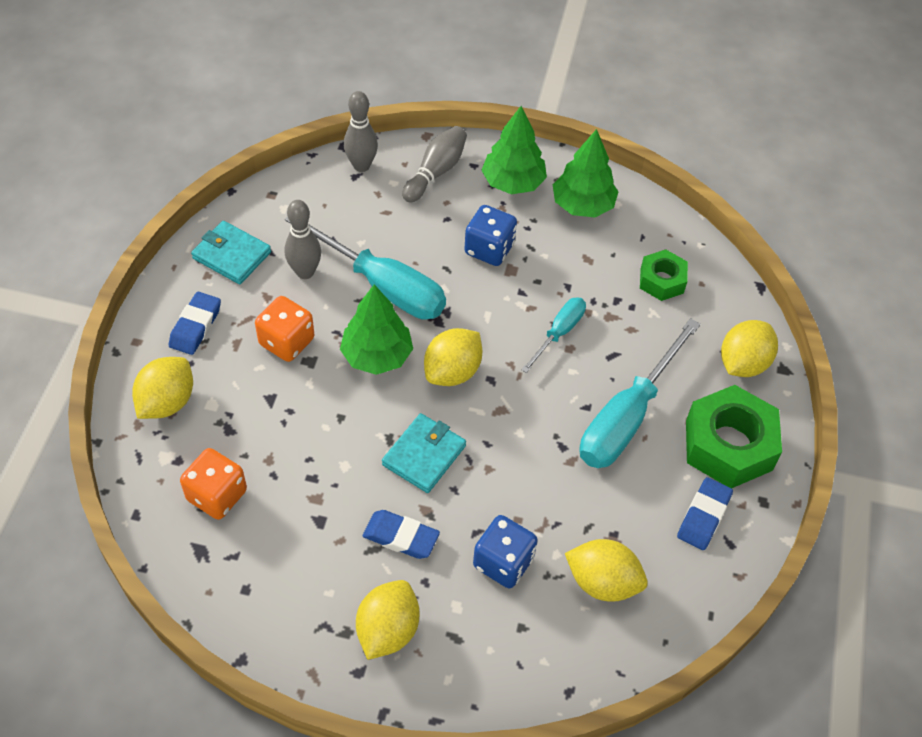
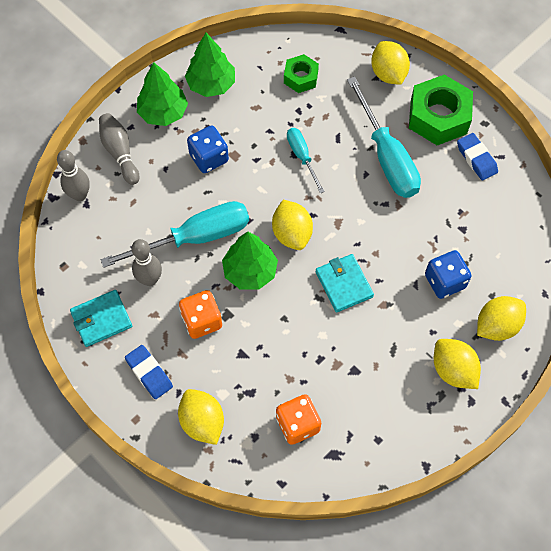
camera: 55 degrees left, 10 degrees up
blue eraser [363,510,440,559] -> none
yellow lemon [565,539,648,602] -> yellow lemon moved to [477,296,526,341]

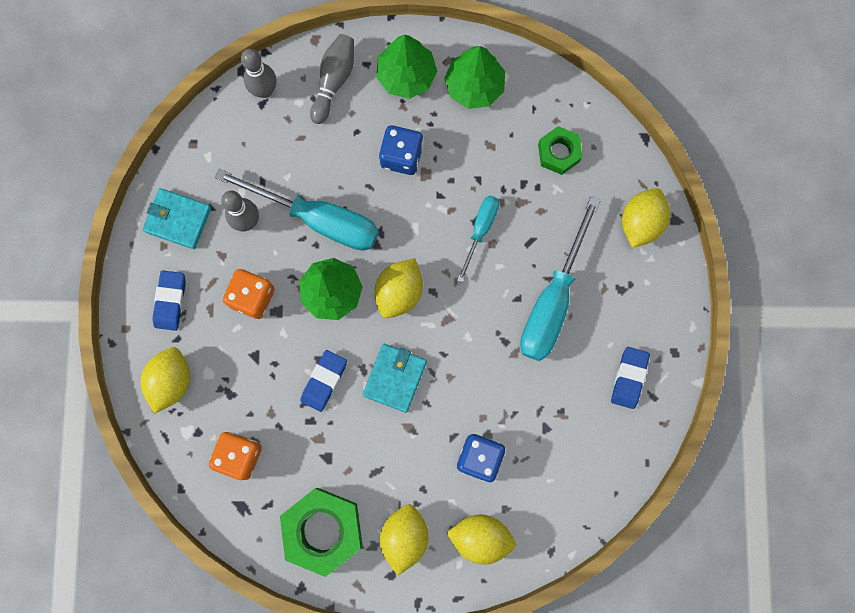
camera: 45 degrees right, 15 degrees up
green nut [409,75,473,145] -> green nut moved to [280,488,363,577]
none -> blue eraser [300,350,347,412]

